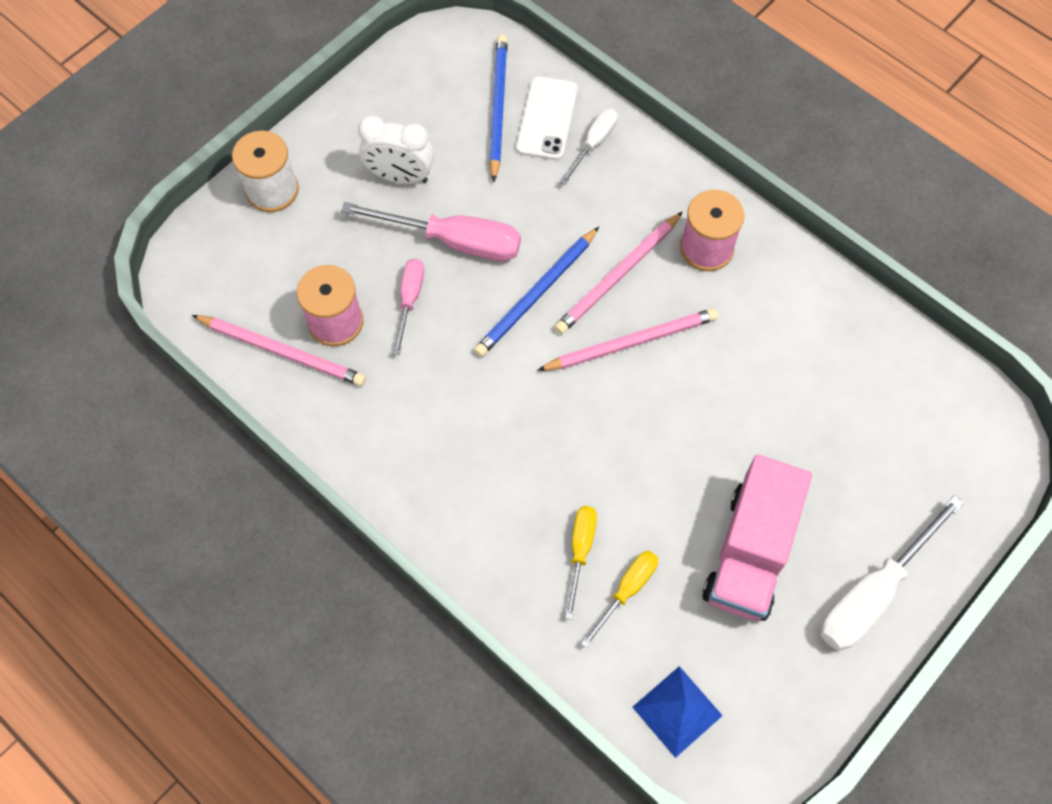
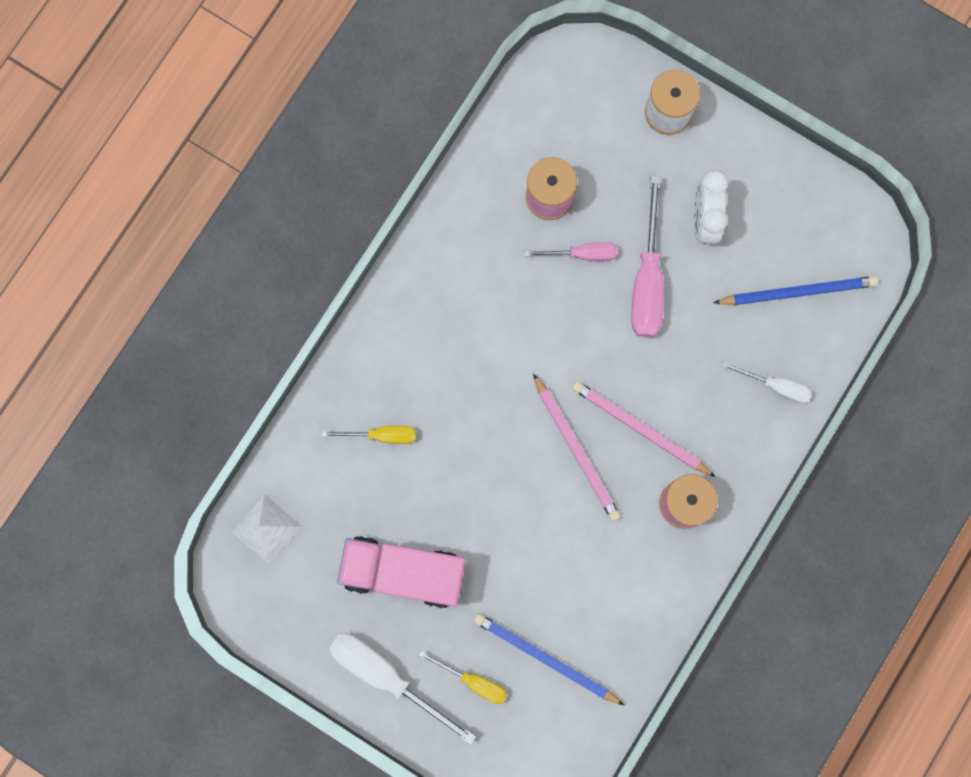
camera: 80 degrees right, 15 degrees up
pink pencil [192,315,366,386] -> none
blue pencil [474,227,599,357] -> blue pencil moved to [473,613,624,705]
white phone [516,76,578,160] -> none
yellow screwdriver [581,551,658,648] -> yellow screwdriver moved to [419,651,507,704]
blue pyramid [632,666,723,758] -> white pyramid [232,494,302,565]

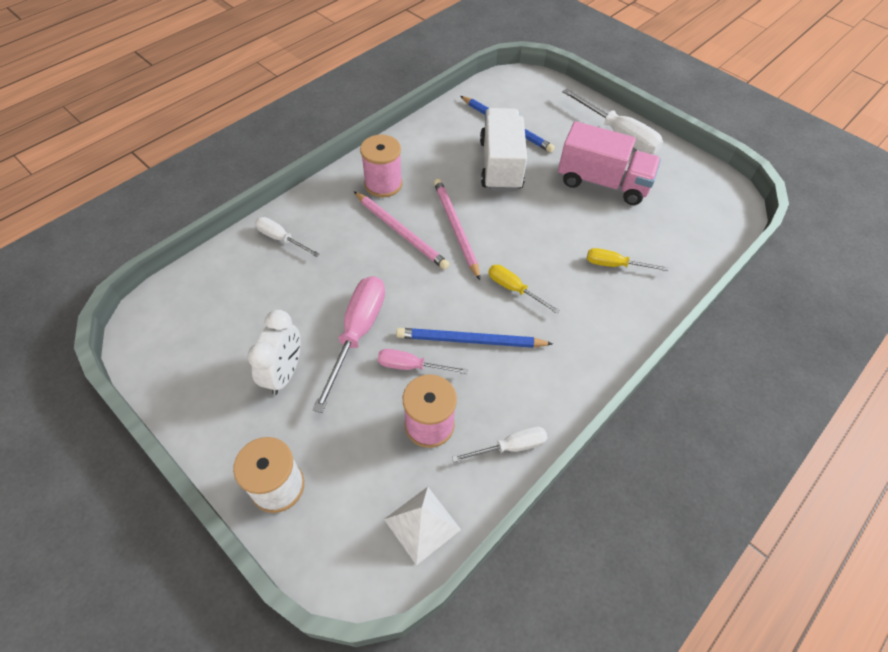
camera: 170 degrees left, 25 degrees down
white pyramid [232,494,302,565] -> white pyramid moved to [384,487,461,565]
yellow screwdriver [419,651,507,704] -> yellow screwdriver moved to [488,265,560,314]
blue pencil [713,276,878,305] -> blue pencil moved to [396,328,553,348]
none -> white screwdriver [452,427,548,462]
none -> white truck [480,108,527,192]

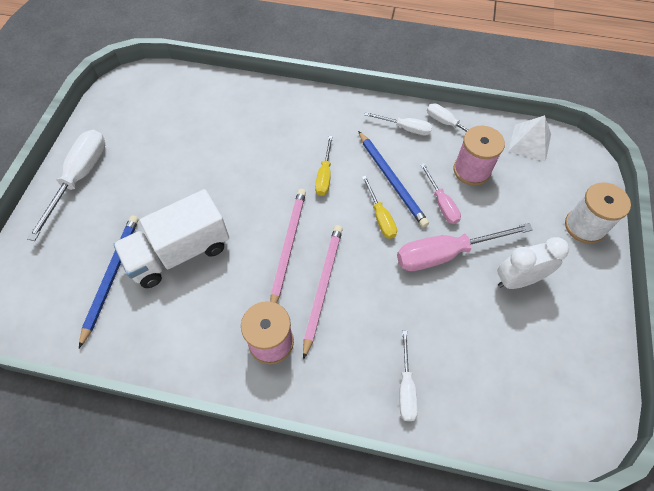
camera: 120 degrees left, 5 degrees up
pink pencil [434,179,480,280] -> pink pencil turned 150 degrees clockwise [270,189,306,303]
pink truck [558,121,661,205] -> none
yellow screwdriver [587,248,668,271] -> yellow screwdriver moved to [362,176,397,239]
none -> white screwdriver [364,112,432,135]

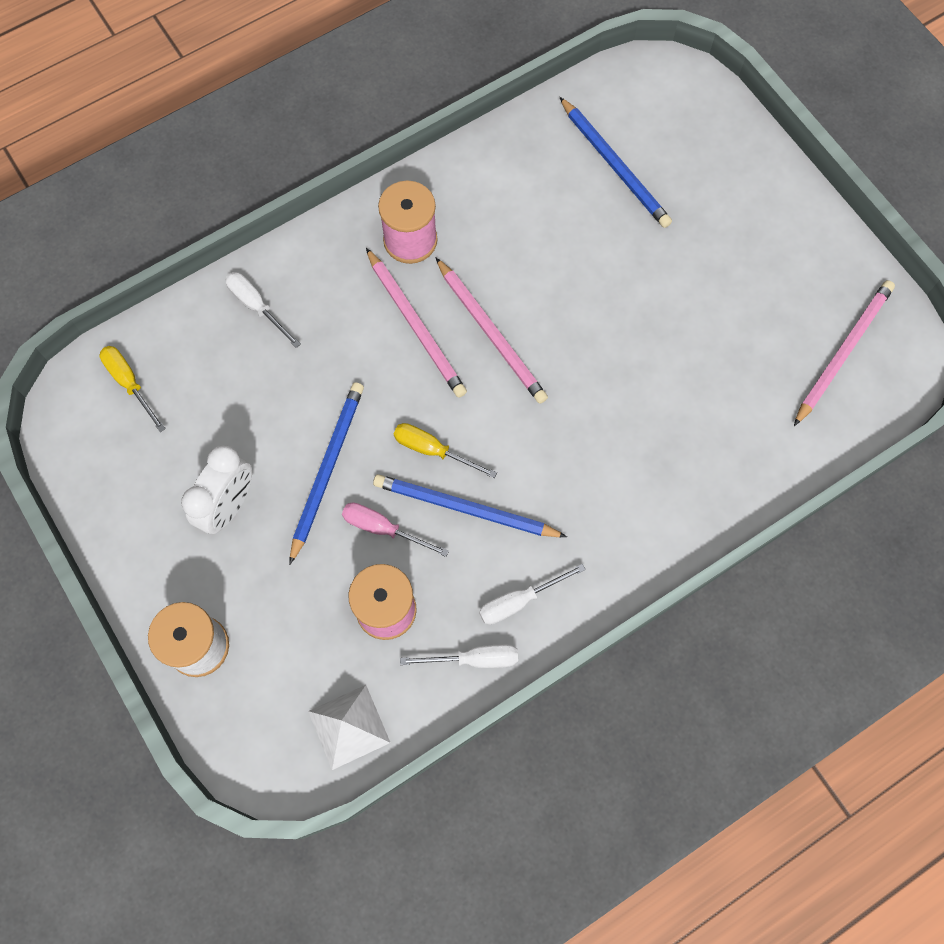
camera: 135 degrees right, 10 degrees up
white screwdriver [27,130,105,241] -> none
white truck [113,189,229,288] -> none
yellow screwdriver [315,136,333,196] -> yellow screwdriver moved to [100,346,166,432]
pink screwdriver [397,223,533,271] -> blue pencil [289,382,364,565]
none -> pink pencil [794,280,895,426]

